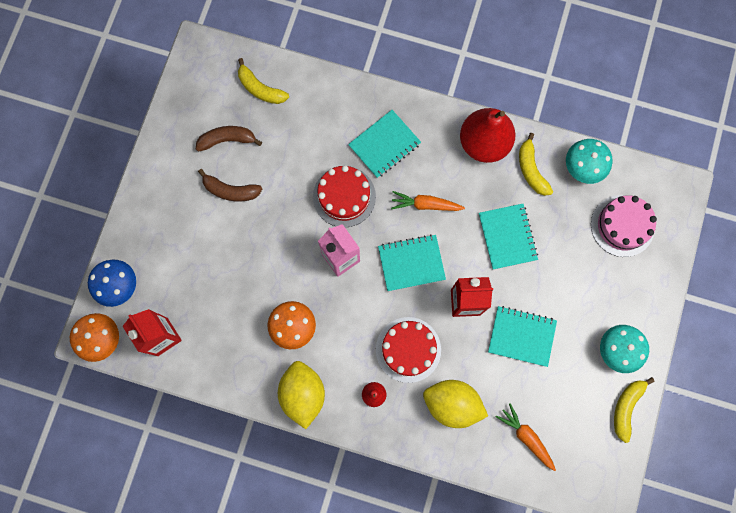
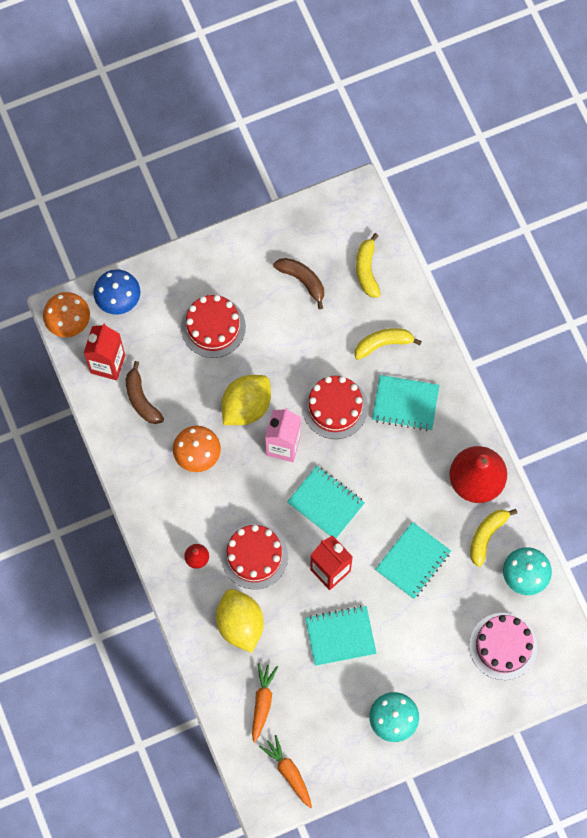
camera: 50 degrees right, 5 degrees down
brown banana [198,169,262,201] -> brown banana moved to [126,361,164,424]
yellow lemon [278,361,325,429] -> yellow lemon moved to [221,375,271,425]
orange carrot [391,191,465,211] -> orange carrot moved to [259,735,312,808]
turquoise notebook [488,306,557,367] -> turquoise notebook turned 75 degrees counterclockwise [305,605,377,666]
yellow banana [614,377,655,443] -> yellow banana moved to [355,328,422,360]
none -> red cake [181,295,246,358]

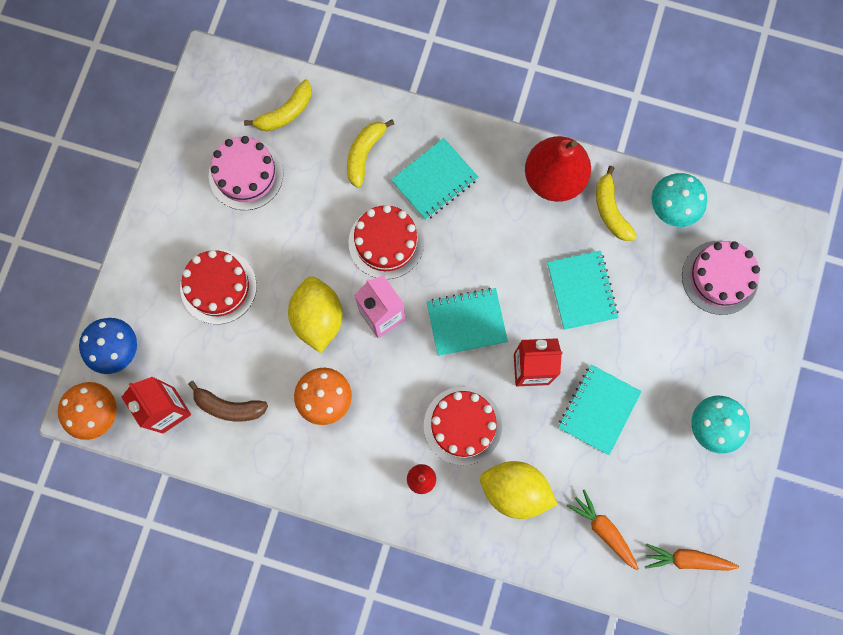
camera: 50 degrees left, 5 degrees up
brown banana [273,258,324,309] -> pink cake [209,136,283,210]
yellow banana [356,233,381,298] -> yellow banana turned 75 degrees counterclockwise [244,80,312,132]

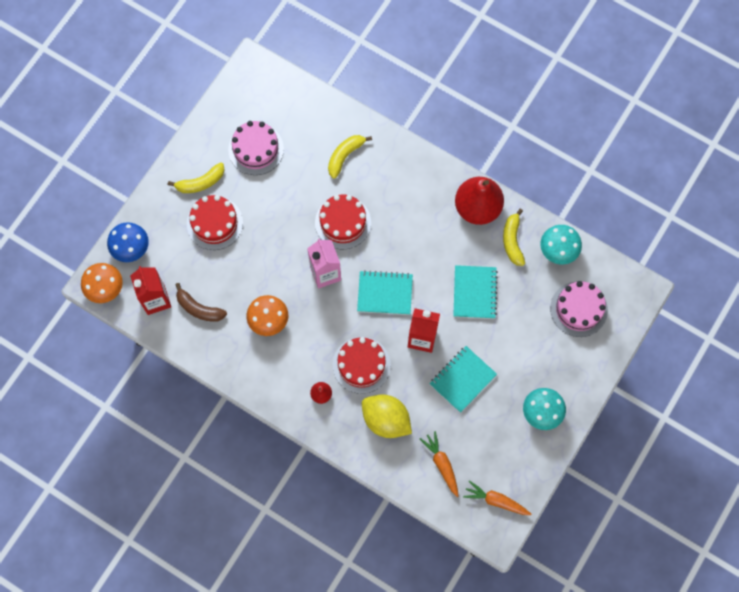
camera: 15 degrees right, 5 degrees down
yellow banana [244,80,312,132] -> yellow banana moved to [168,162,224,193]
yellow lemon [288,277,343,353] -> none
turquoise notebook [391,138,478,220] -> none

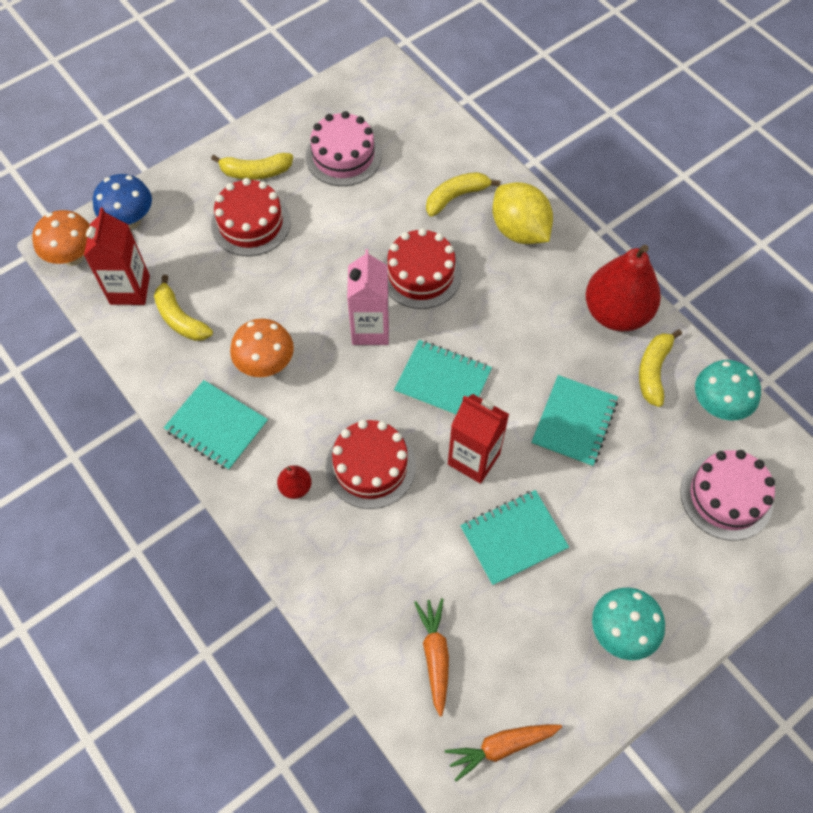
camera: 20 degrees right, 10 degrees down
brown banana [175,283,227,322] -> yellow banana [154,275,213,341]
yellow lemon [362,394,412,438] -> yellow lemon moved to [492,182,553,244]
orange carrot [463,480,531,515] -> orange carrot turned 60 degrees counterclockwise [445,724,562,782]
none -> turquoise notebook [164,380,268,471]

